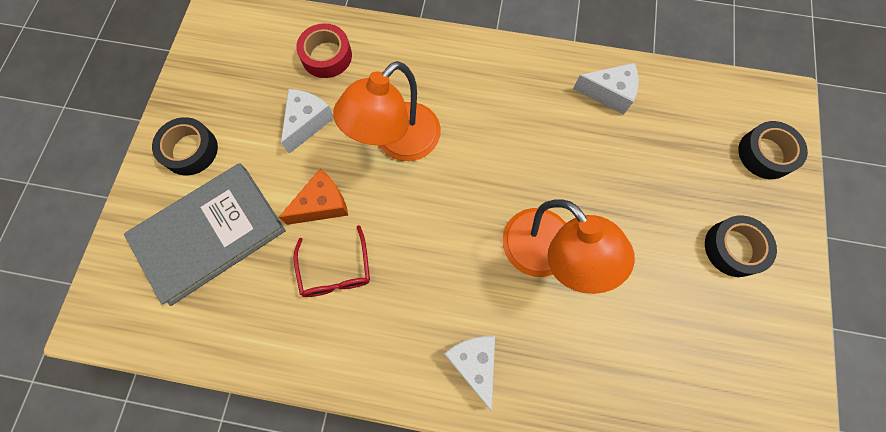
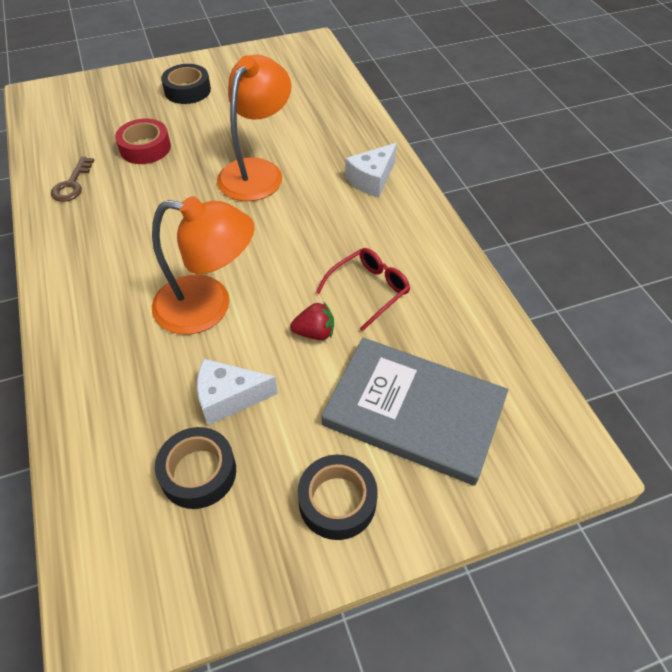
camera: 120 degrees left, 20 degrees down
orange cheese [278,169,348,225] -> red strawberry [290,301,334,340]
red tape [296,23,352,78] -> red tape moved to [115,118,171,164]
white cheese [573,63,639,114] -> brown key [51,157,94,202]
black tape [738,121,808,179] -> black tape moved to [155,427,236,509]

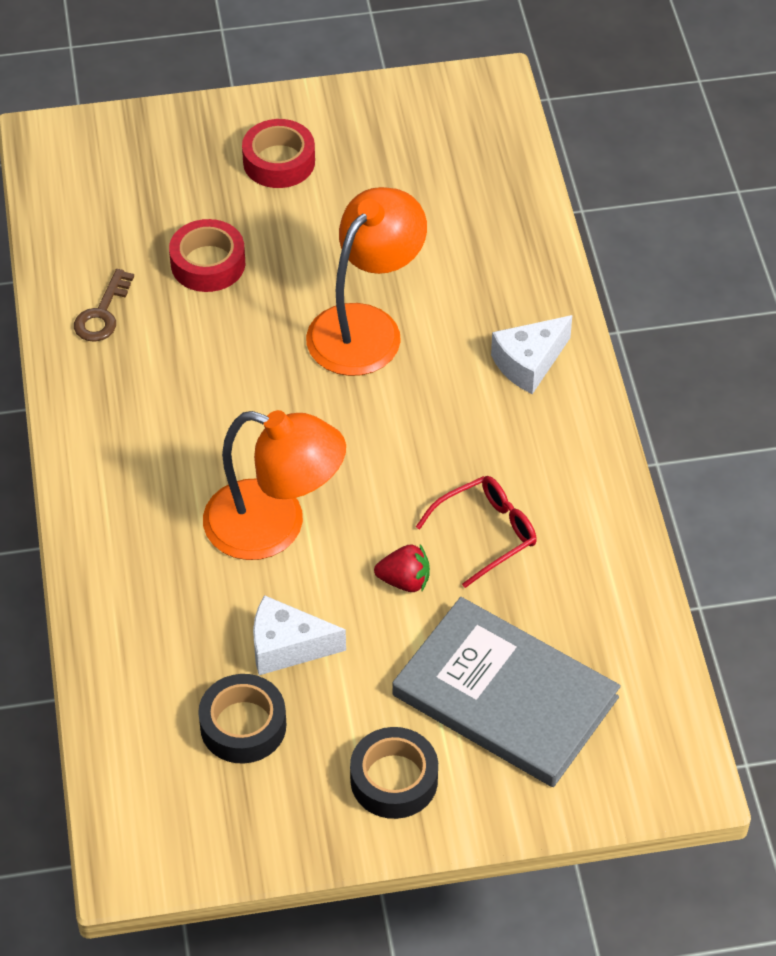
camera: 10 degrees right, 0 degrees up
black tape [161,64,211,104] -> red tape [242,119,315,188]

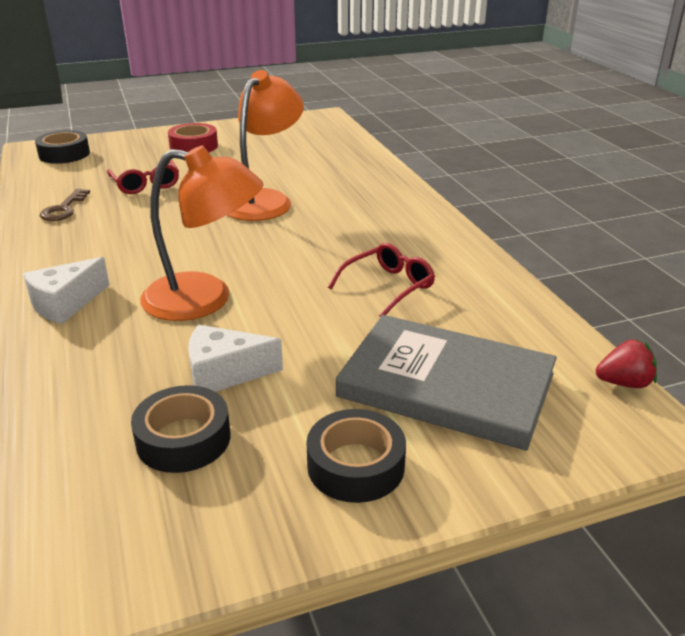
camera: 10 degrees left, 20 degrees down
red tape [169,219,245,292] -> red glasses [107,160,179,194]
red strawberry [374,544,430,592] -> red strawberry moved to [596,339,657,388]
white cheese [491,315,572,394] -> white cheese moved to [23,257,110,324]
none -> black tape [35,130,90,164]

